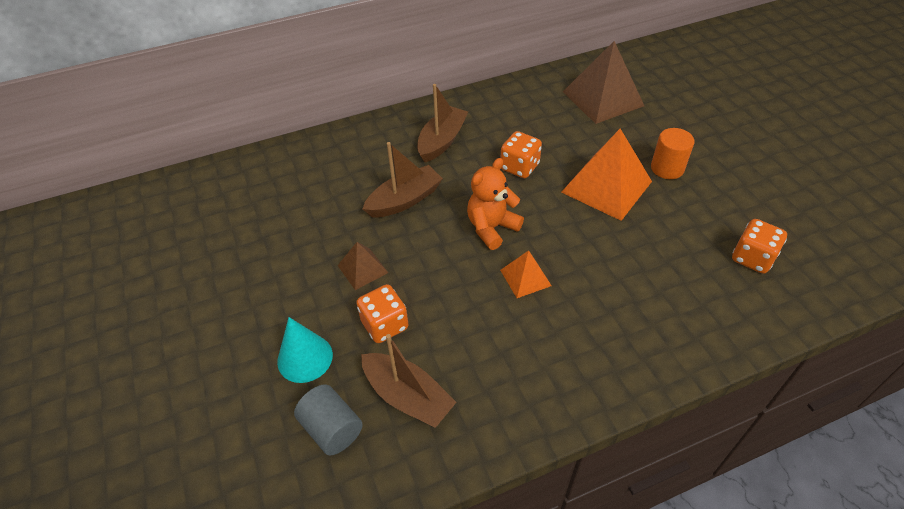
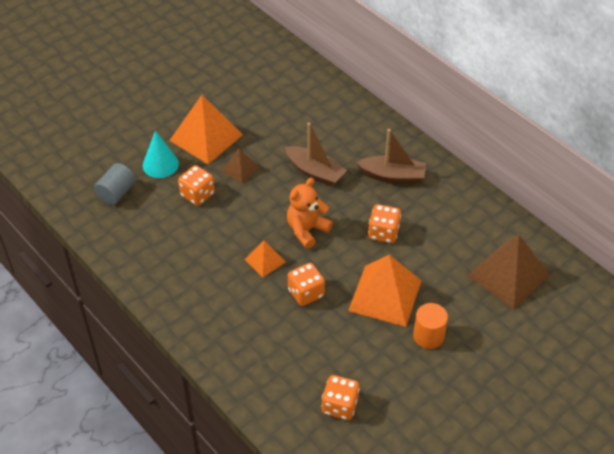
camera: 70 degrees right, 0 degrees up
brown boat [361,334,456,428] -> none
orange teddy bear [467,158,524,250] -> orange teddy bear turned 75 degrees counterclockwise [287,178,333,248]
none -> orange pyramid [169,95,243,164]
none -> orange dice [288,263,325,306]

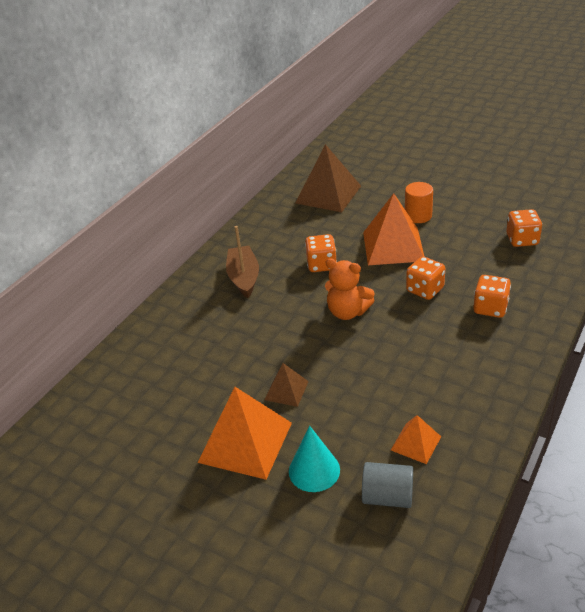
camera: 105 degrees left, 10 degrees down
orange dice [178,165,215,206] -> orange dice moved to [473,275,511,318]
orange pyramid [244,240,286,277] -> orange pyramid moved to [391,415,441,464]
brown boat [285,123,347,187] -> none

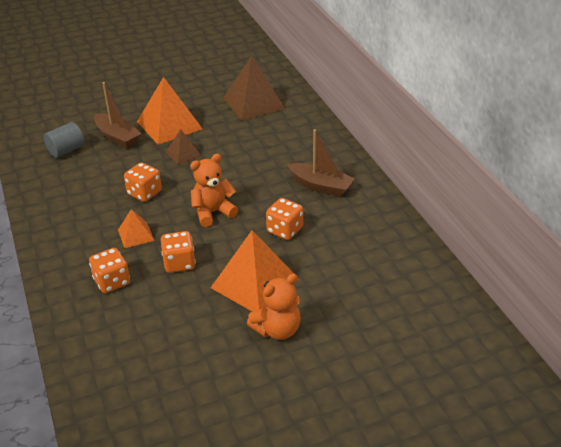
camera: 125 degrees right, 0 degrees up
turquoise cone [289,426,340,492] -> brown boat [94,82,141,148]
brown pyramid [295,144,361,212] -> brown pyramid moved to [223,56,285,121]
orange pyramid [391,415,441,464] -> orange pyramid moved to [118,209,154,248]
orange cylinder [405,182,433,223] -> orange teddy bear [247,274,301,340]
orange dice [506,209,542,247] -> orange dice moved to [124,162,162,202]

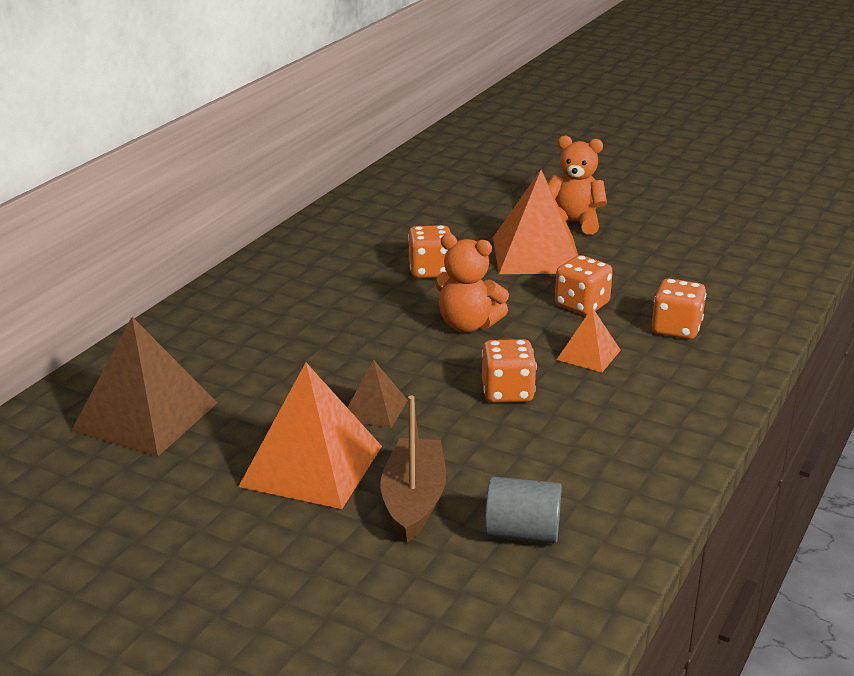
camera: 130 degrees left, 10 degrees down
brown boat [288,129,355,197] -> none

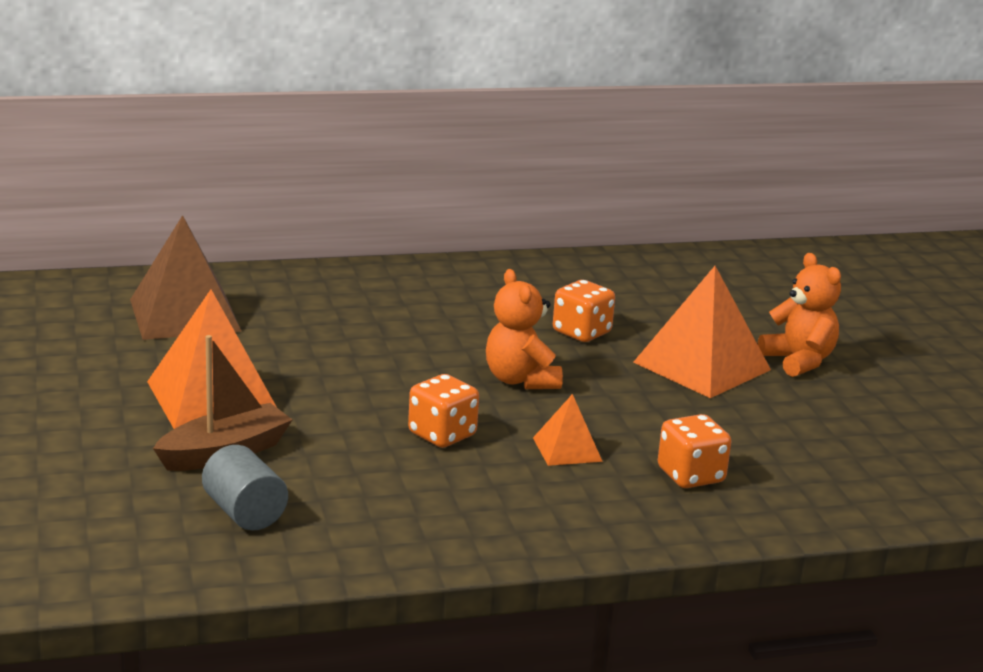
camera: 45 degrees right, 5 degrees down
brown pyramid [347,360,408,428] -> none
orange dice [555,255,613,315] -> none

